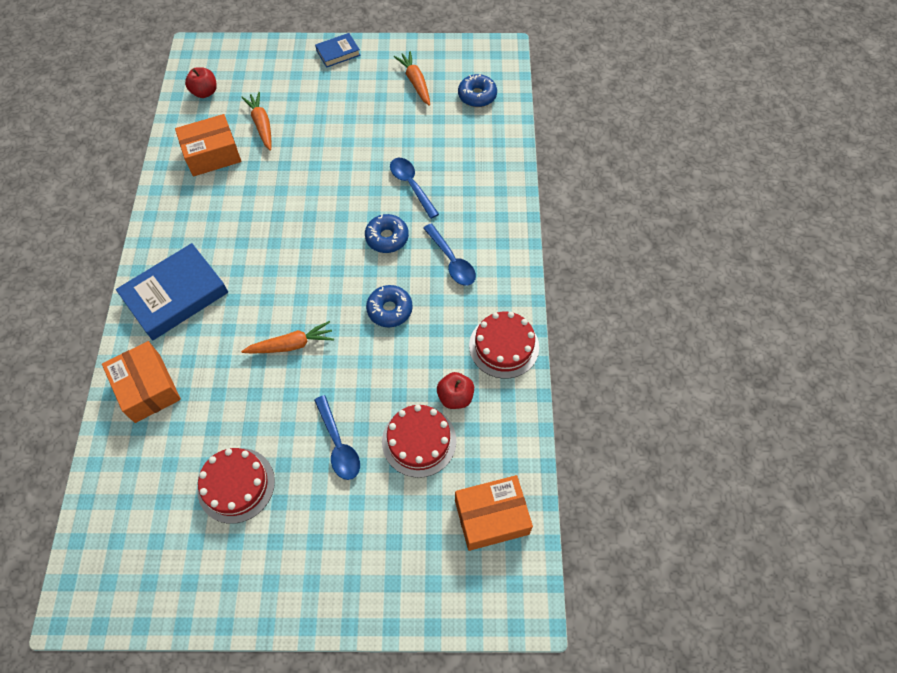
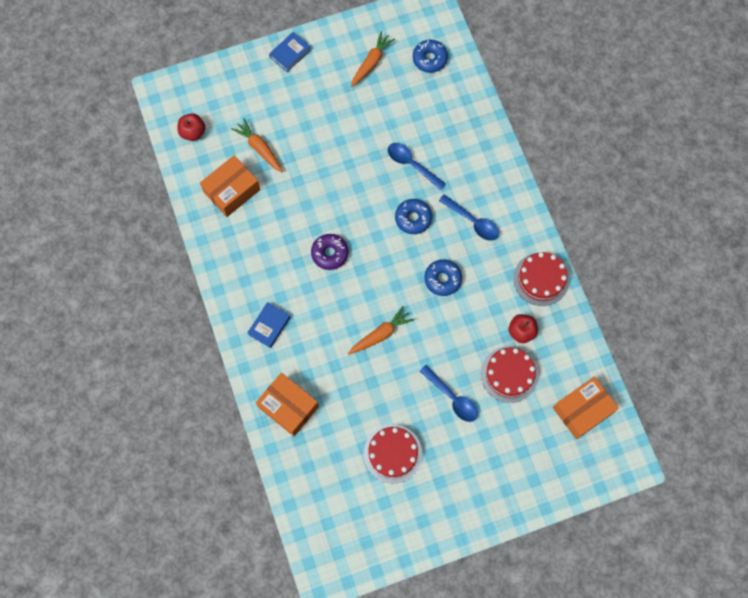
camera: 20 degrees left, 10 degrees up
blue book [116,243,228,340] -> blue book [247,302,290,348], size x0.52
orange carrot [394,51,430,106] -> orange carrot turned 75 degrees clockwise [351,31,395,87]
none -> purple donut [311,234,349,270]

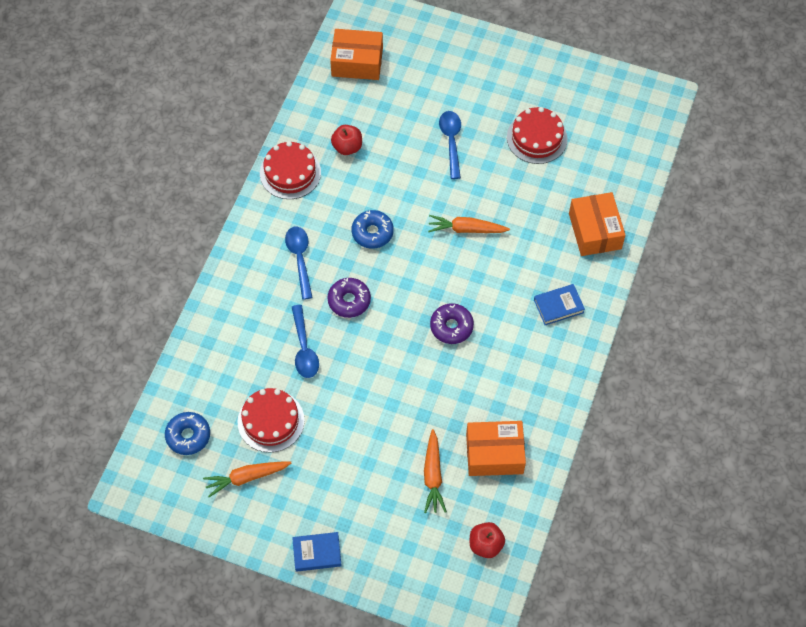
camera: 140 degrees left, 10 degrees down
blue donut [395,199,432,234] -> purple donut [327,278,371,318]
red cake [481,346,538,403] -> red cake moved to [237,388,304,452]

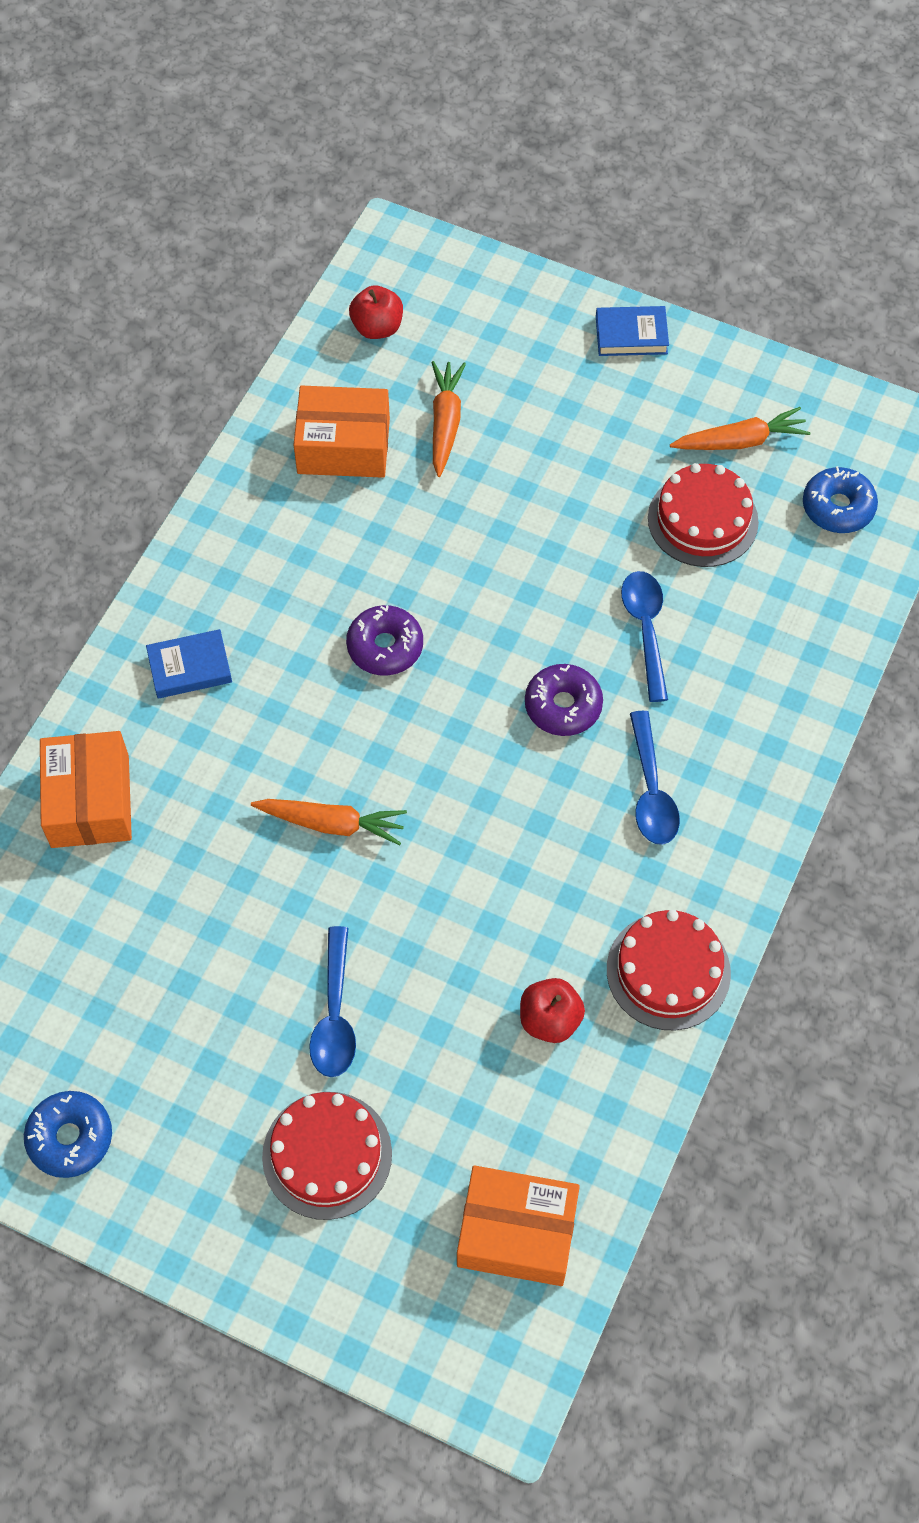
camera: 175 degrees left, 0 degrees up
blue donut [352,210,394,249] -> blue donut moved to [24,1091,112,1178]
red cake [507,107,567,164] -> red cake moved to [262,1092,392,1220]

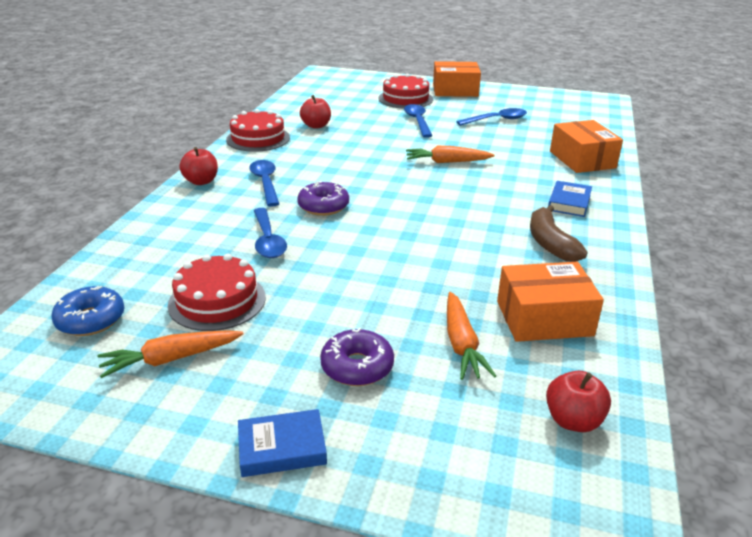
camera: 170 degrees right, 30 degrees down
blue donut [24,1091,112,1178] -> none
blue book [146,629,232,698] -> blue book turned 45 degrees counterclockwise [548,181,592,217]
purple donut [346,605,423,676] -> purple donut moved to [320,328,394,386]
orange box [457,1165,580,1286] -> orange box moved to [433,61,481,97]
none -> red apple [179,147,218,185]
none -> blue spoon [456,108,527,126]
none -> brown banana [530,205,587,262]

